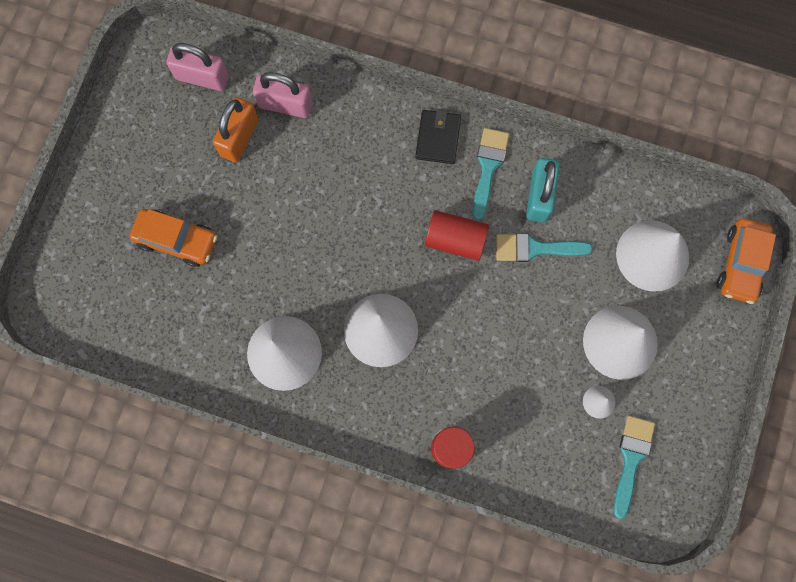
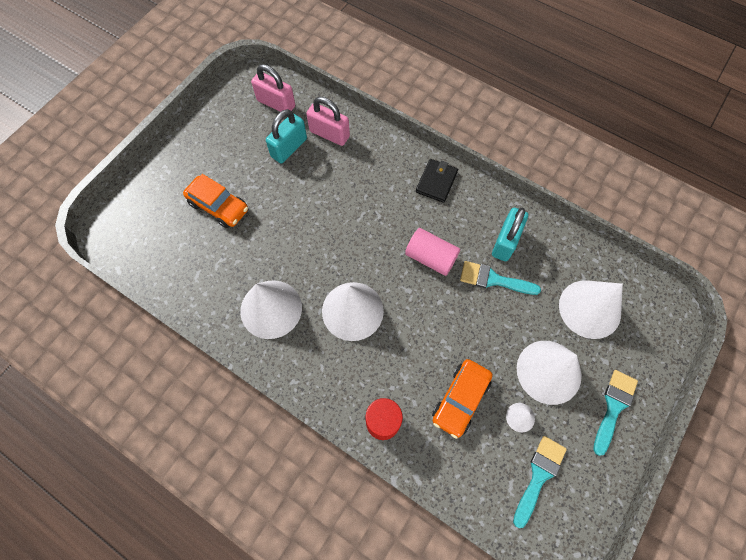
camera: 15 degrees right, 10 degrees down
orange padlock [213,97,259,162] -> turquoise padlock [266,109,307,163]
red cylinder [425,210,489,261] -> pink cylinder [405,228,460,276]
turquoise brush [472,128,509,220] -> turquoise brush moved to [593,370,638,456]
orange car [717,218,776,304] -> orange car moved to [432,359,492,439]

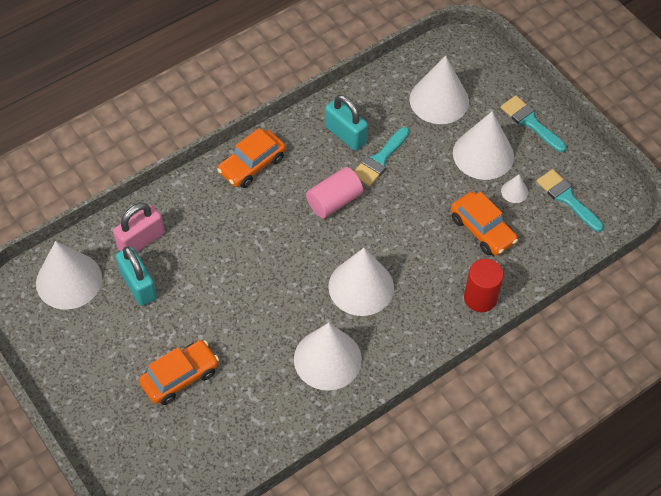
camera: 70 degrees left, 10 degrees down
pink padlock [251,64,295,112] -> white cone [36,241,102,310]
black wallet [416,159,458,203] -> orange car [217,128,286,188]

